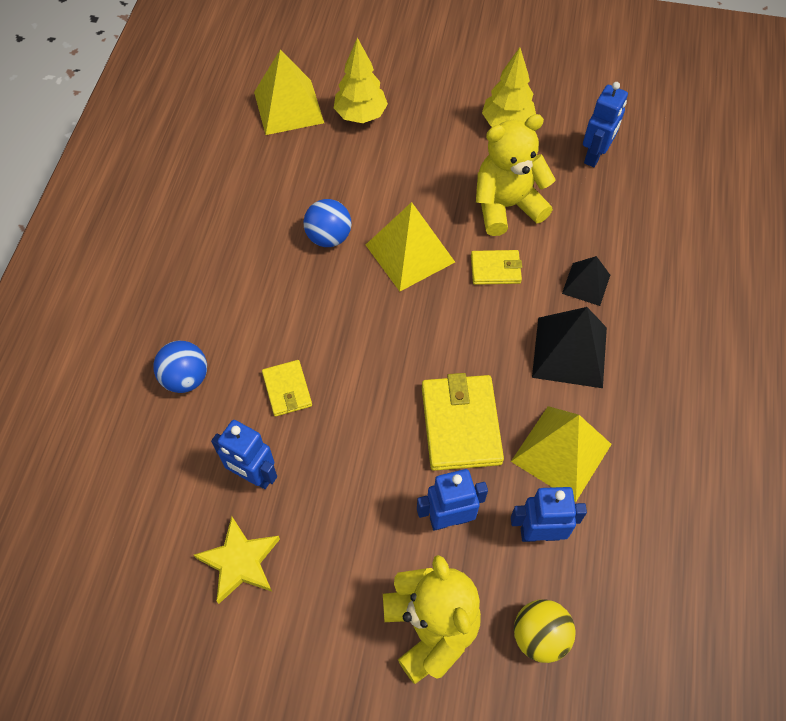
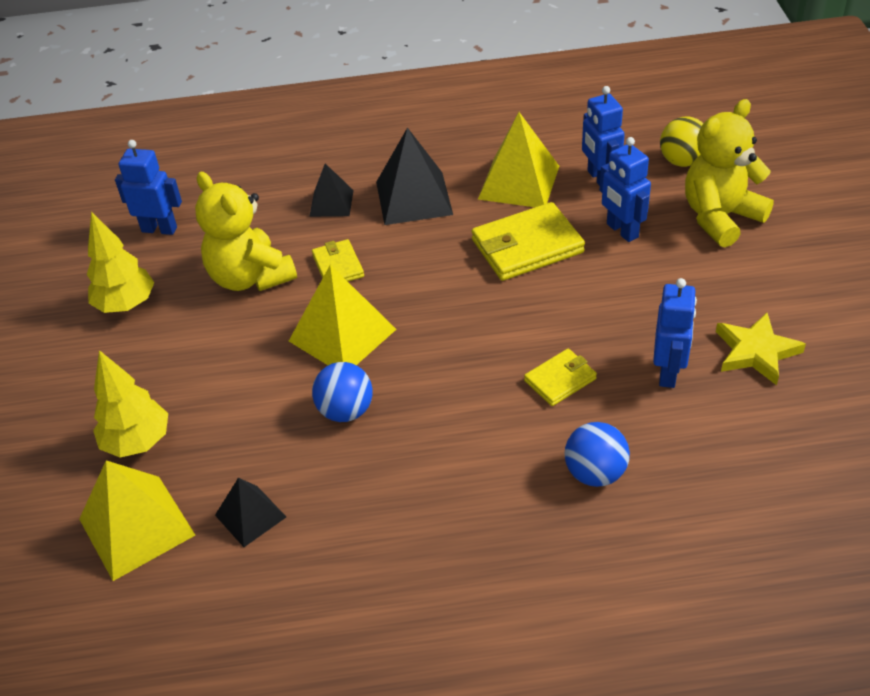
camera: 105 degrees left, 15 degrees down
none -> black pyramid [215,478,286,547]

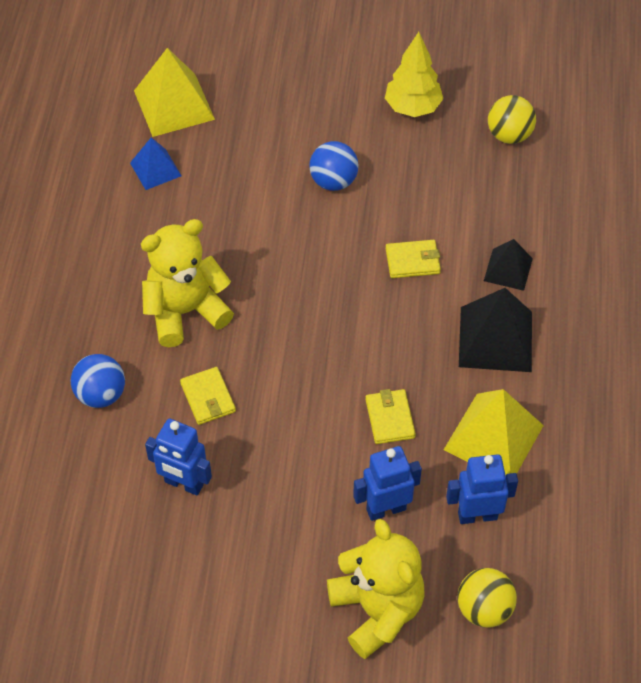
camera: 100 degrees right, 10 degrees up
yellow tree [93,350,168,458] -> none
blue robot [115,140,182,235] -> yellow ball [488,95,536,144]
yellow teddy bear [195,172,297,291] -> yellow teddy bear moved to [141,219,234,347]
black pyramid [215,478,286,547] -> blue pyramid [130,137,181,190]
yellow pyramid [289,265,396,365] -> none
blue ball [312,362,373,422] -> blue ball moved to [309,141,359,191]
yellow wallet [471,202,585,281] -> yellow wallet [365,389,416,444], size x0.56
yellow star [716,312,806,385] -> none

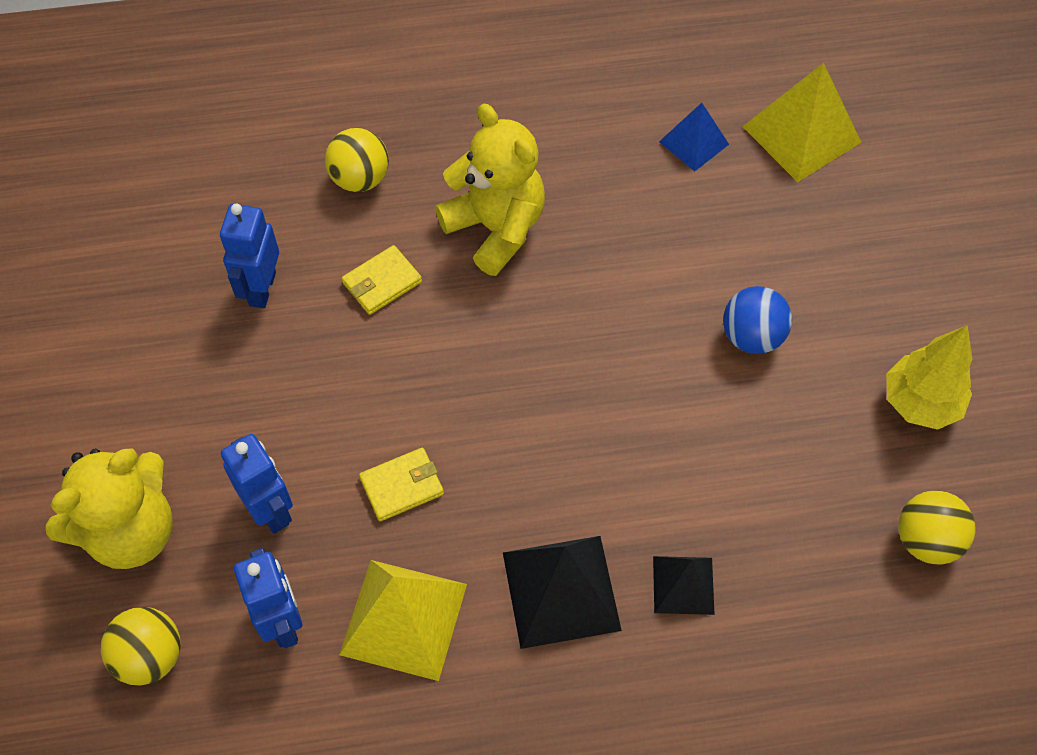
camera: 75 degrees right, 5 degrees up
blue ball [71,354,125,408] -> yellow ball [325,128,389,192]
yellow wallet [386,240,441,278] -> none

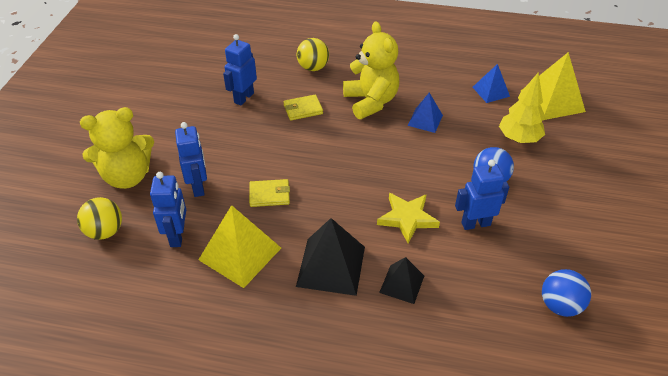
camera: 20 degrees right, 15 degrees down
yellow tree [886,325,972,430] -> yellow tree moved to [499,73,545,143]
yellow ball [898,490,975,564] -> blue ball [542,269,591,317]
none -> yellow star [377,193,440,244]
none -> blue pyramid [407,93,443,133]
none -> blue robot [455,159,509,230]

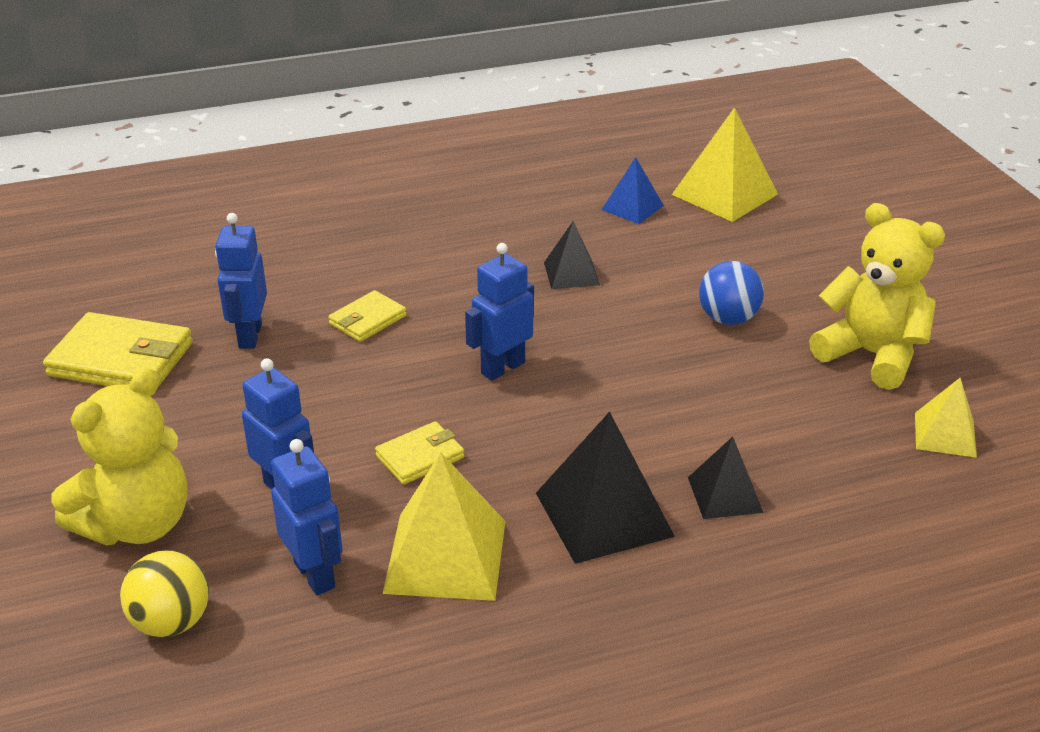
camera: 30 degrees left, 10 degrees down
yellow ball [297,38,329,71] -> none
yellow teddy bear [343,22,399,119] -> yellow teddy bear moved to [809,203,945,390]
yellow star [377,193,440,244] -> none
blue pyramid [407,93,443,133] -> black pyramid [544,221,600,289]
blue robot [455,159,509,230] -> blue robot moved to [465,243,534,381]
yellow tree [499,73,545,143] -> none
blue ball [542,269,591,317] -> yellow pyramid [915,378,977,458]
none -> yellow wallet [43,312,193,388]

